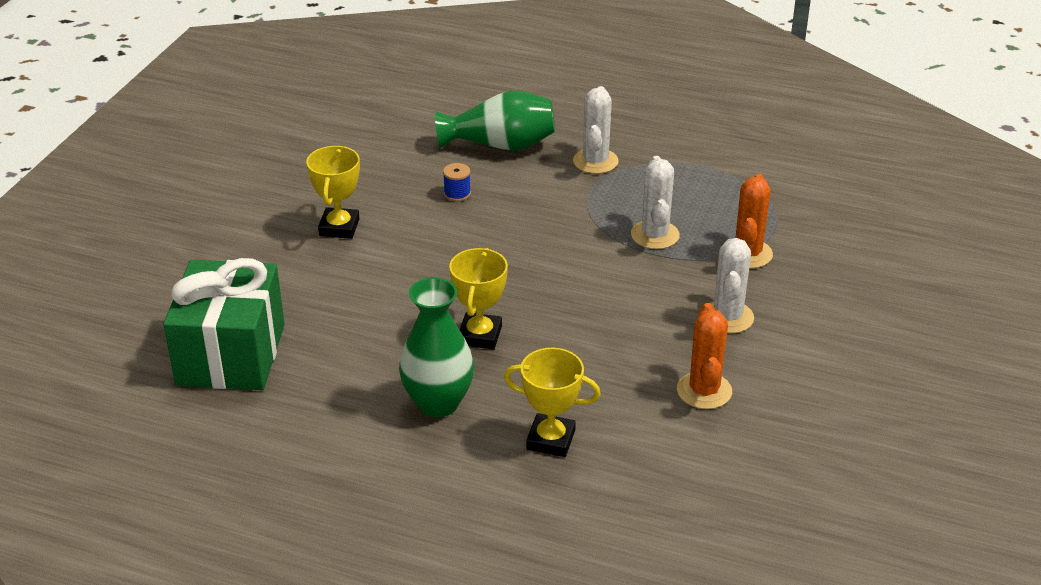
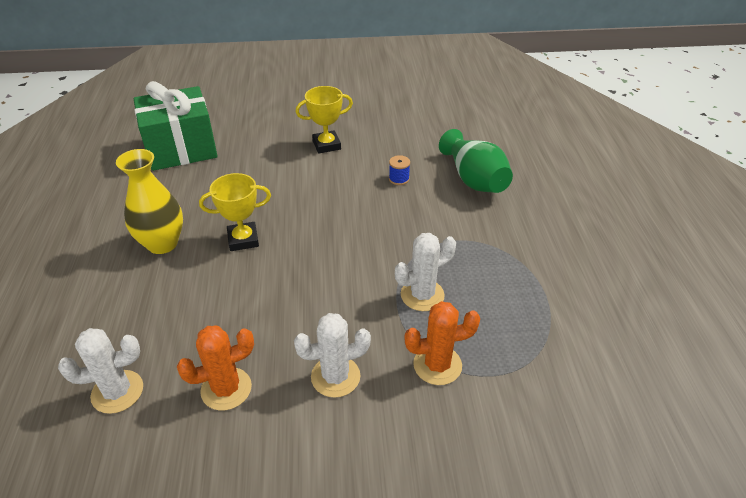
camera: 65 degrees right, 5 degrees up
green vase [399,277,474,417] -> yellow vase [116,149,183,254]
yellow trophy [504,348,601,457] -> none
white cactus [573,86,618,174] -> white cactus moved to [58,328,143,414]

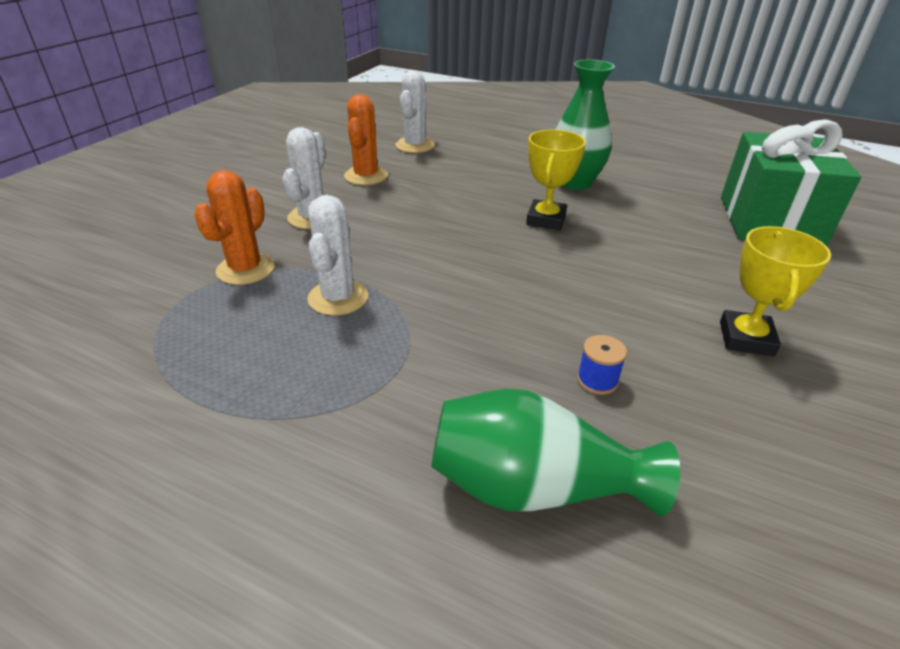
camera: 120 degrees right, 5 degrees down
yellow vase [116,149,183,254] -> green vase [555,60,615,190]

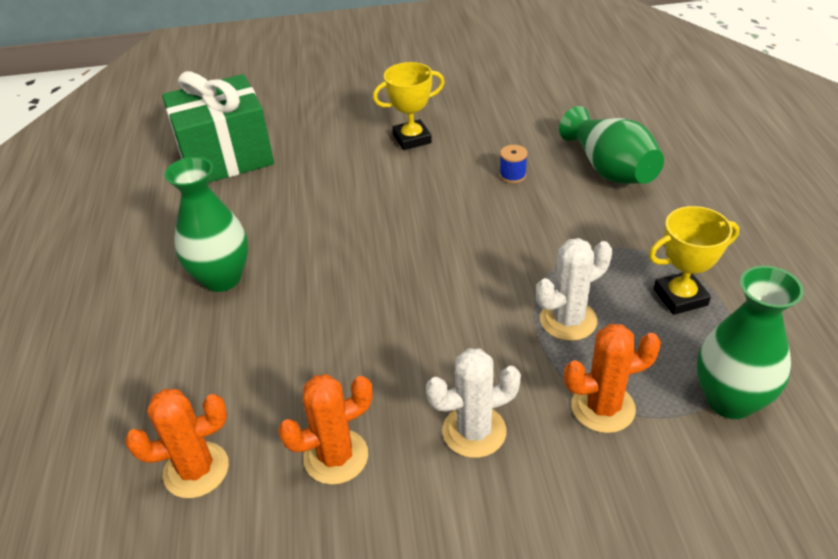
camera: 120 degrees left, 5 degrees up
white cactus [395,70,435,153] -> orange cactus [125,389,229,498]
yellow trophy [526,130,586,230] -> yellow trophy moved to [649,206,739,315]
none -> green vase [696,266,804,419]

